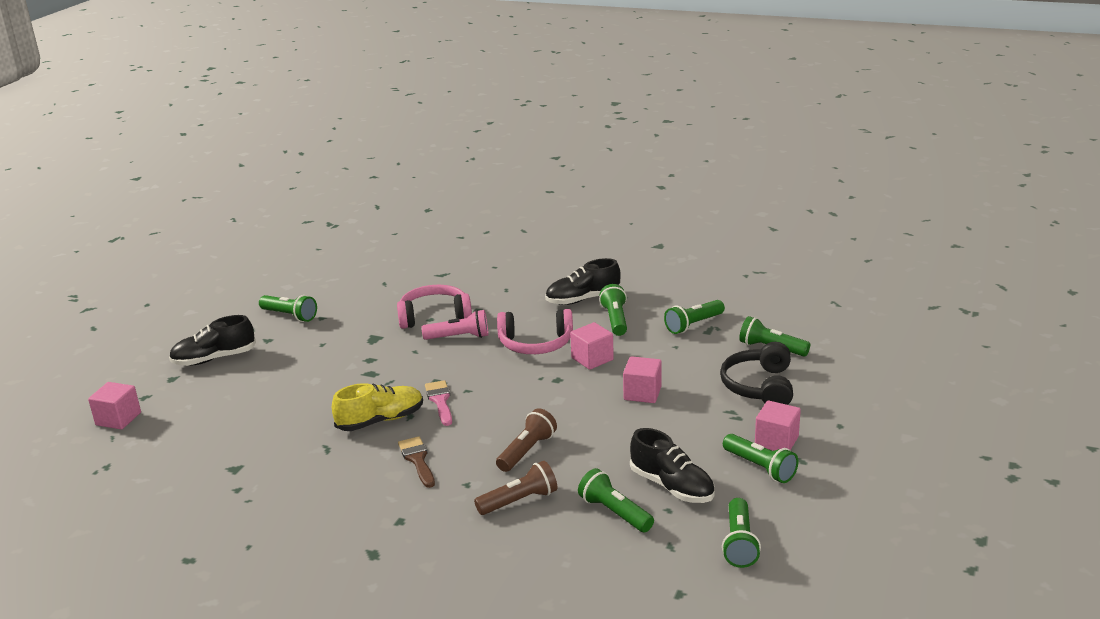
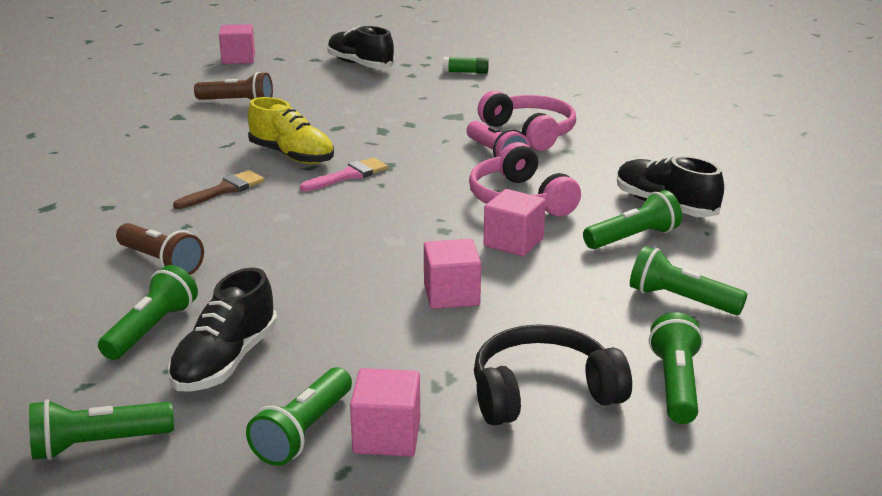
camera: 65 degrees right, 0 degrees up
green flashlight [259,295,317,322] -> green glue stick [443,57,489,74]
brown flashlight [496,408,557,472] -> brown flashlight moved to [194,72,273,100]

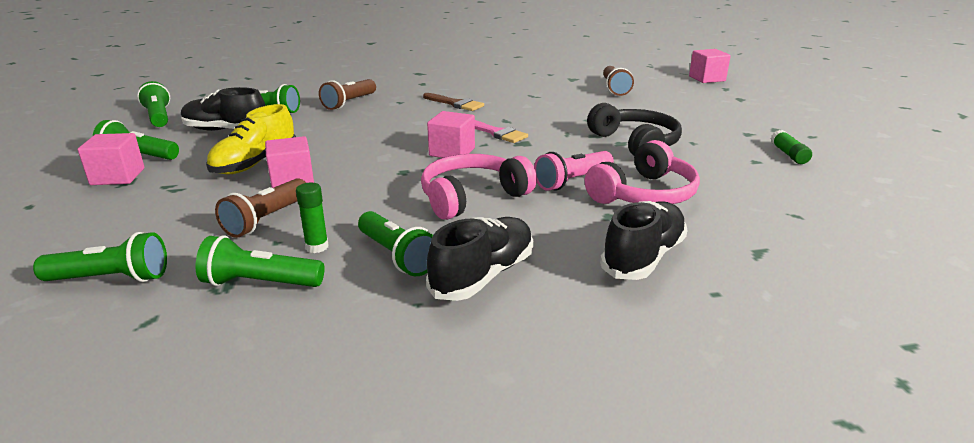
camera: 80 degrees right, 0 degrees up
yellow shoe [248,97,334,164] -> yellow shoe moved to [206,104,296,175]
black shoe [327,26,395,68] -> black shoe moved to [600,201,687,280]
black headphones [474,324,632,425] -> black headphones moved to [587,103,682,155]
pink cube [484,189,546,257] -> pink cube moved to [427,111,475,158]
green flashlight [630,246,747,315] -> green flashlight turned 105 degrees counterclockwise [195,235,324,287]
none -> brown flashlight [215,178,306,238]
none -> green glue stick [296,183,328,253]

